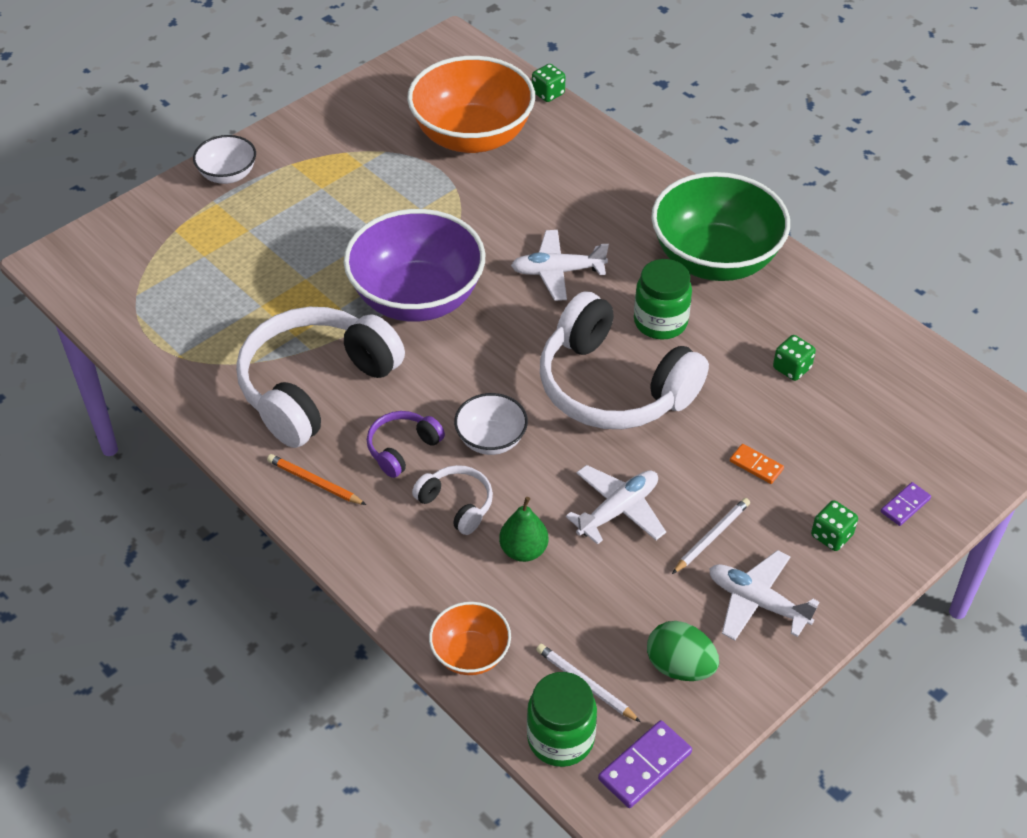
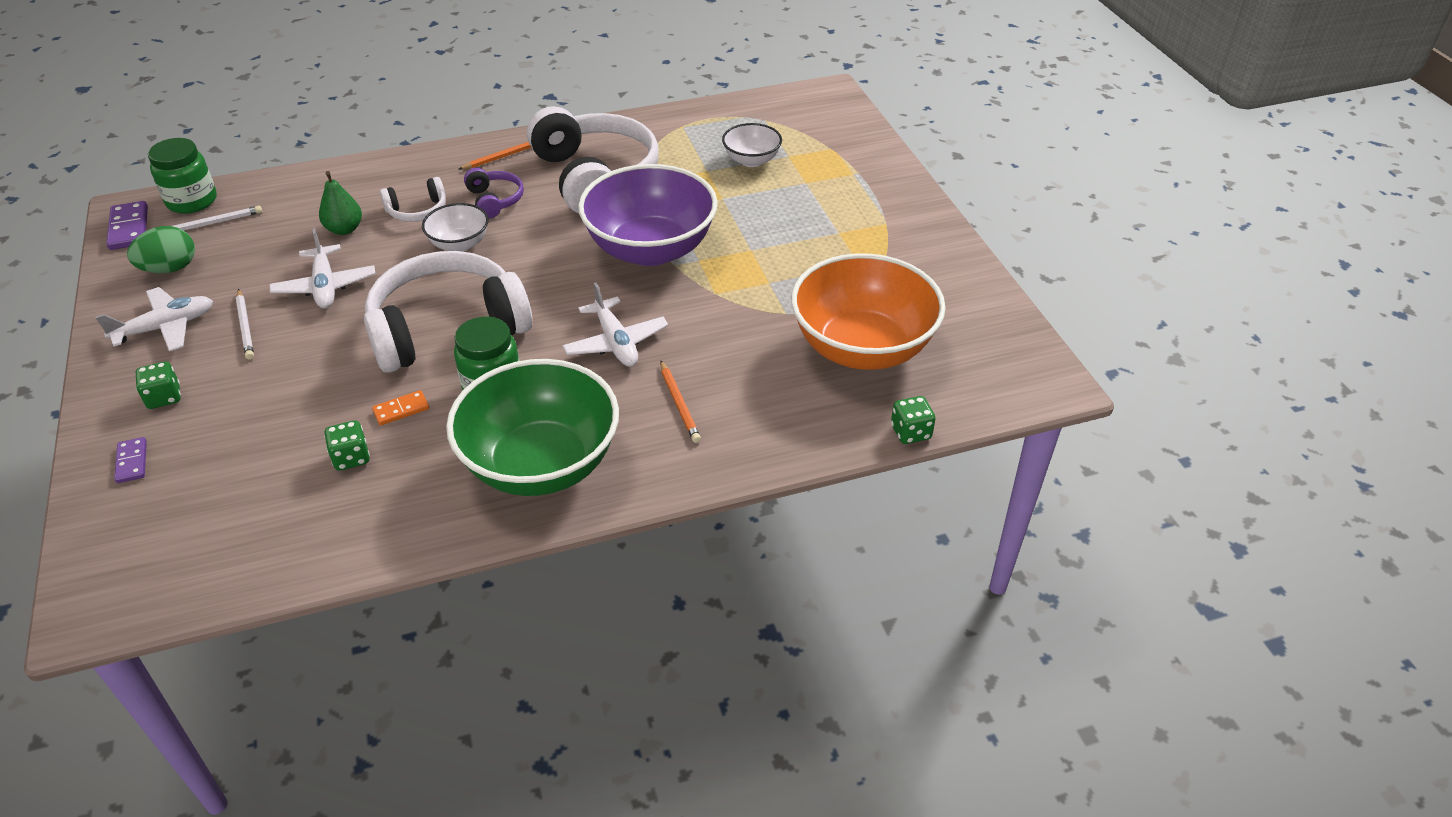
camera: 115 degrees right, 5 degrees down
white bowl [193,135,256,184] -> white bowl moved to [722,123,782,167]
orange bowl [429,602,511,675] -> none
white plane [511,230,609,301] -> white plane turned 135 degrees clockwise [562,283,668,367]
orange domino [730,444,784,484] -> orange domino moved to [372,390,429,426]
none -> orange pencil [660,360,701,443]

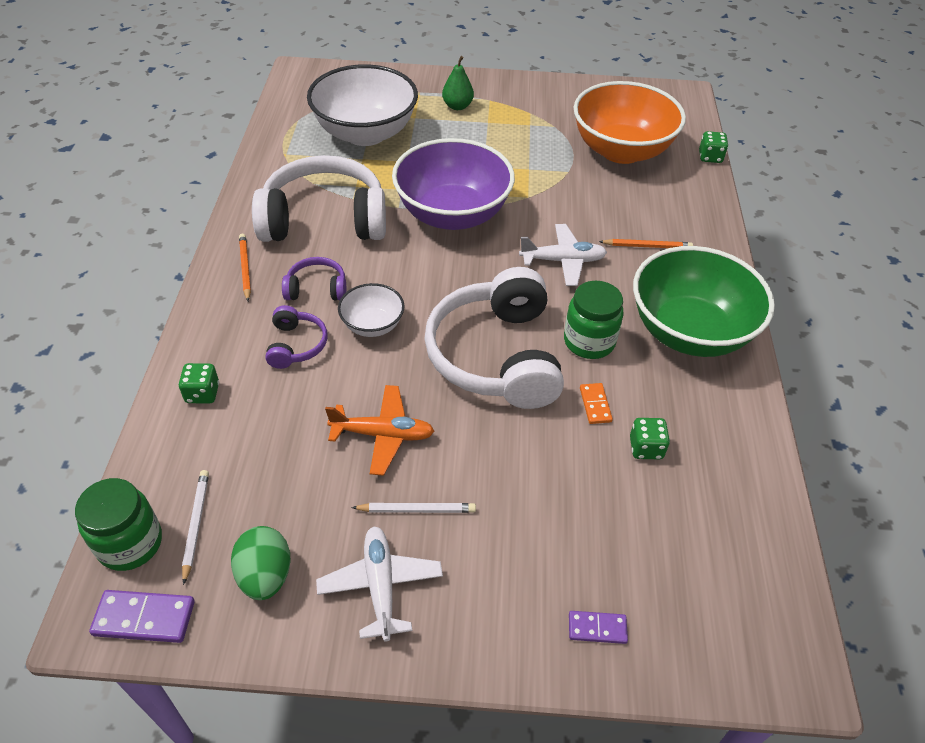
camera: 70 degrees left, 5 degrees up
green dice [136,361,181,409] -> green dice moved to [178,363,219,404]
white plane [270,229,376,309] -> orange plane [325,385,434,476]
green pear [319,171,362,235] -> green pear moved to [442,56,474,110]
white headphones [380,177,446,222] -> purple headphones [265,305,328,369]
white bowl [722,123,782,167] -> white bowl [307,64,418,146], size x2.06

